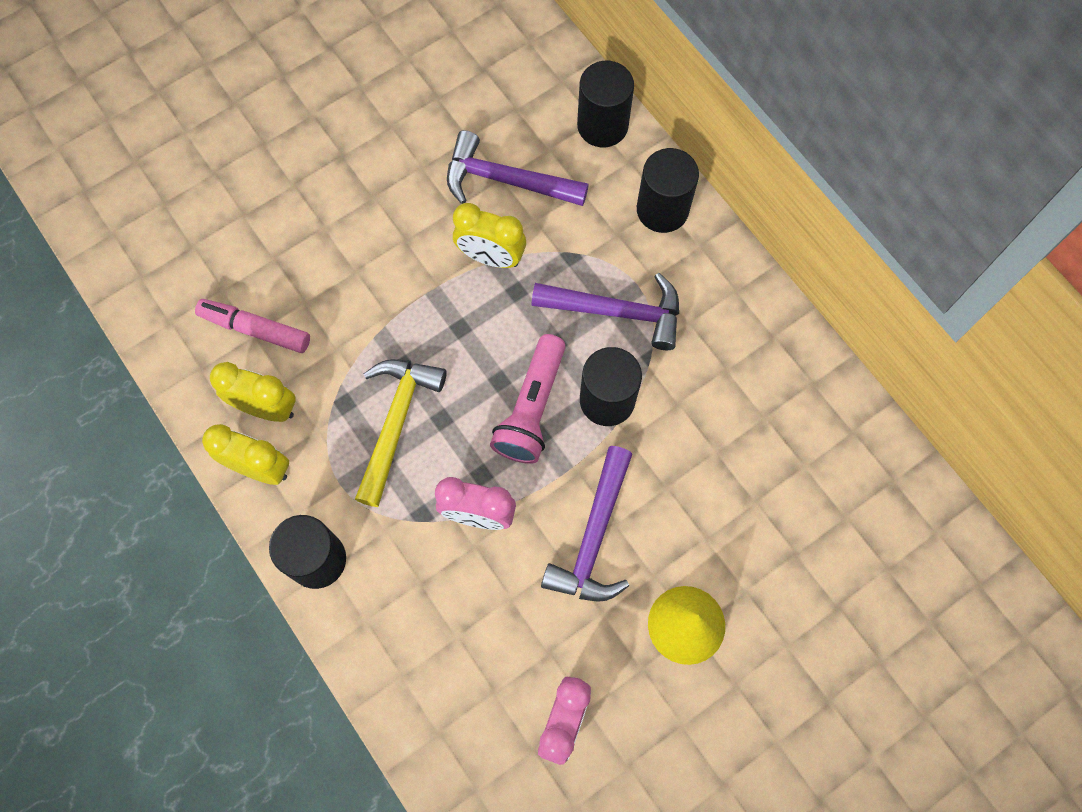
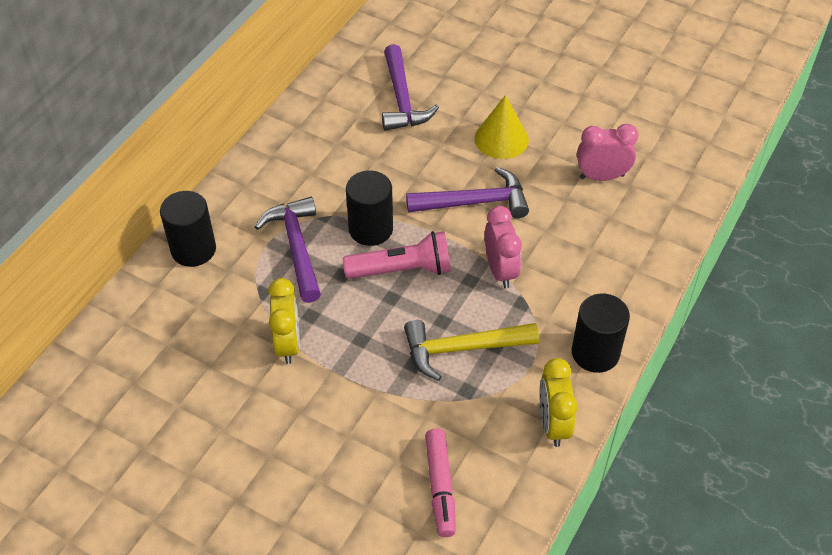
camera: 115 degrees left, 20 degrees down
yellow clock [210,362,296,422] -> none
purple hammer [447,130,589,206] -> purple hammer moved to [382,44,439,131]
black cylinder [577,61,634,147] -> none

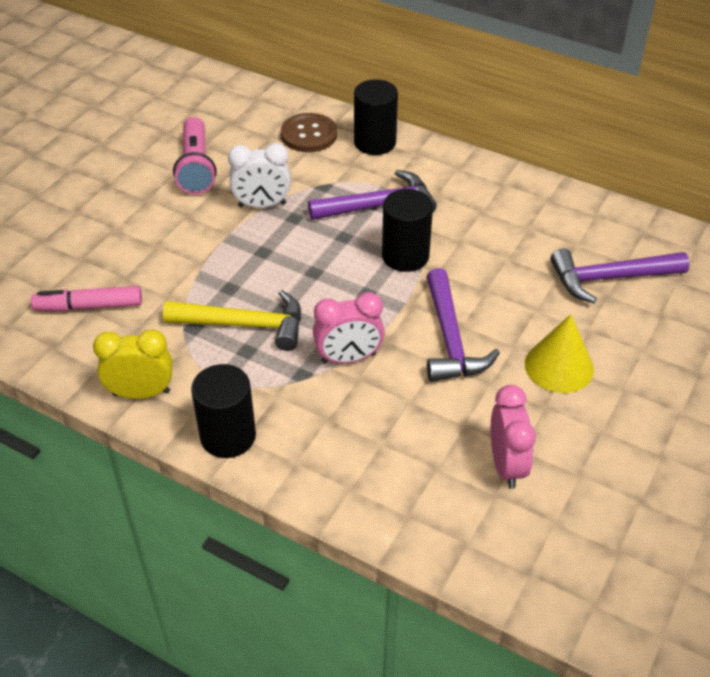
camera: 90 degrees right, 5 degrees down
yellow clock [268,278,300,364] -> white clock [228,143,291,208]
pink flashlight [343,231,451,279] -> pink flashlight moved to [173,117,217,194]
yellow hammer [404,320,539,381] -> yellow hammer turned 105 degrees clockwise [163,290,301,351]
none -> brown button [281,113,337,152]

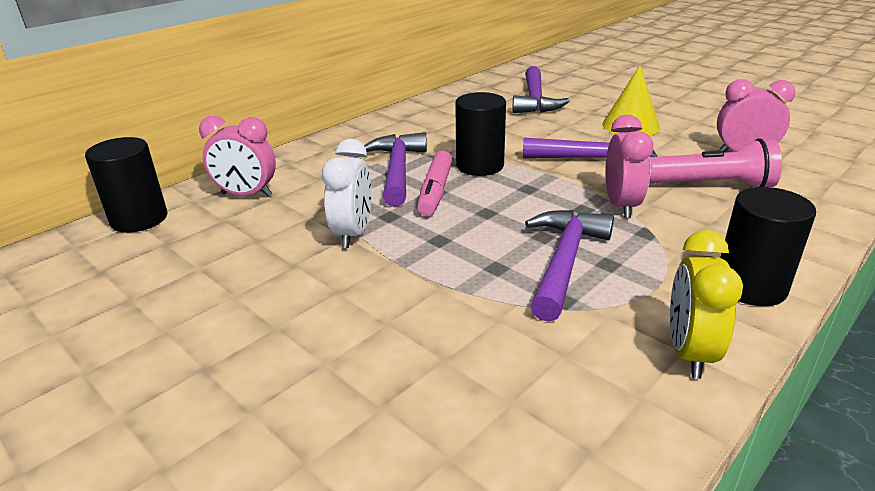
camera: 75 degrees left, 15 degrees down
pink marker [31,286,142,311] -> pink marker moved to [417,151,452,216]
yellow hammer [163,290,301,351] -> purple hammer [525,210,614,322]
pink flashlight [173,117,217,194] -> pink flashlight moved to [649,138,782,187]
brown button [281,113,337,152] -> pink clock [199,116,276,197]
black cylinder [354,79,398,155] -> black cylinder moved to [85,137,167,233]

